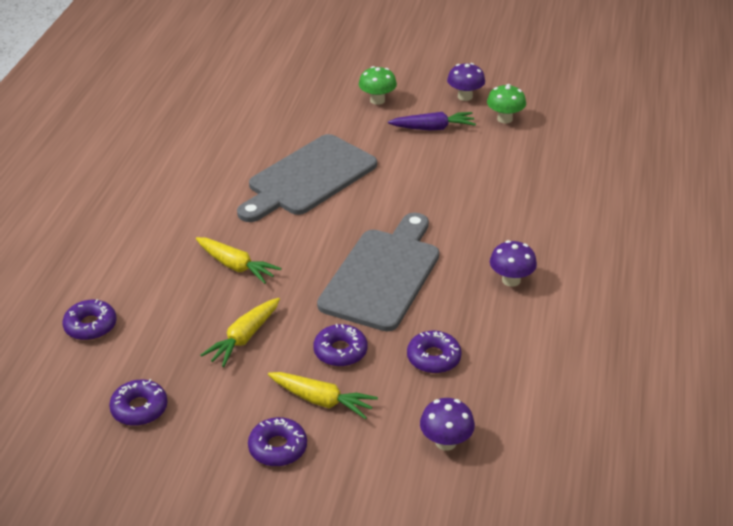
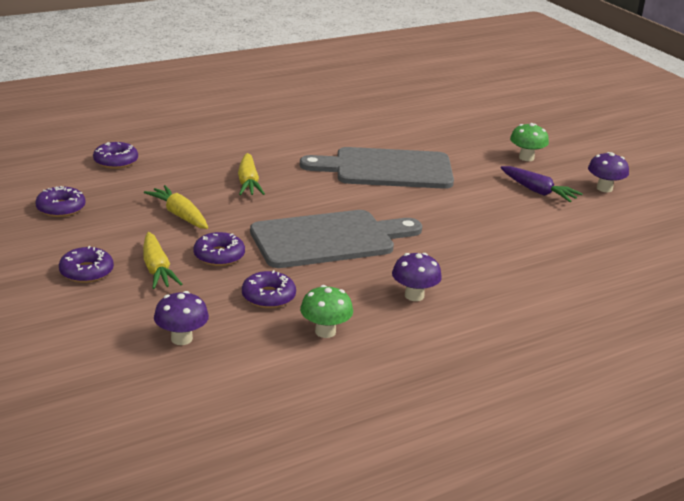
camera: 45 degrees right, 10 degrees down
yellow carrot [200,298,280,367] -> yellow carrot turned 60 degrees clockwise [144,185,208,229]
green mushroom [487,84,526,124] -> green mushroom moved to [300,285,353,338]

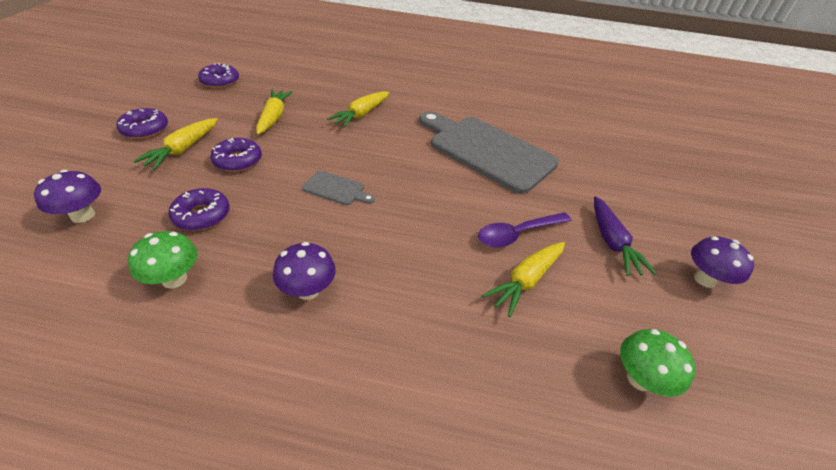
camera: 40 degrees right, 15 degrees up
purple donut [93,142,138,169] -> none
grey cutting board [250,210,422,268] -> grey cutting board [302,171,375,205], size x0.41
green mushroom [510,123,549,161] -> green mushroom moved to [620,329,696,397]
none -> purple spoon [478,212,572,247]
none -> yellow carrot [482,242,565,317]

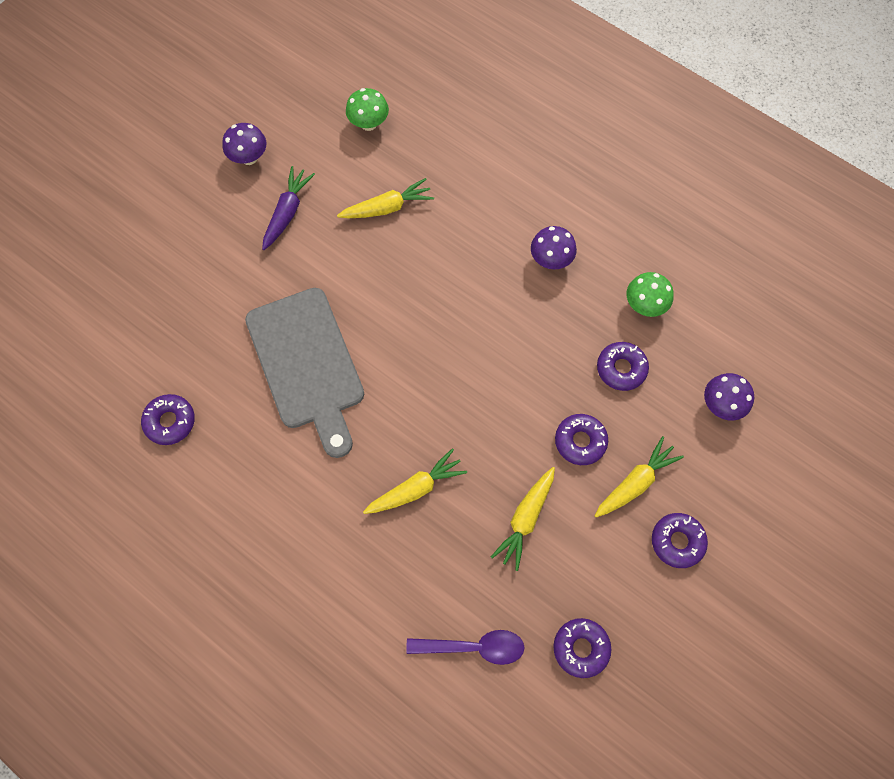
camera: 150 degrees left, 25 degrees up
grey cutting board [302,171,375,205] -> none
purple spoon [478,212,572,247] -> purple spoon moved to [406,630,525,665]
none -> purple donut [141,394,195,445]

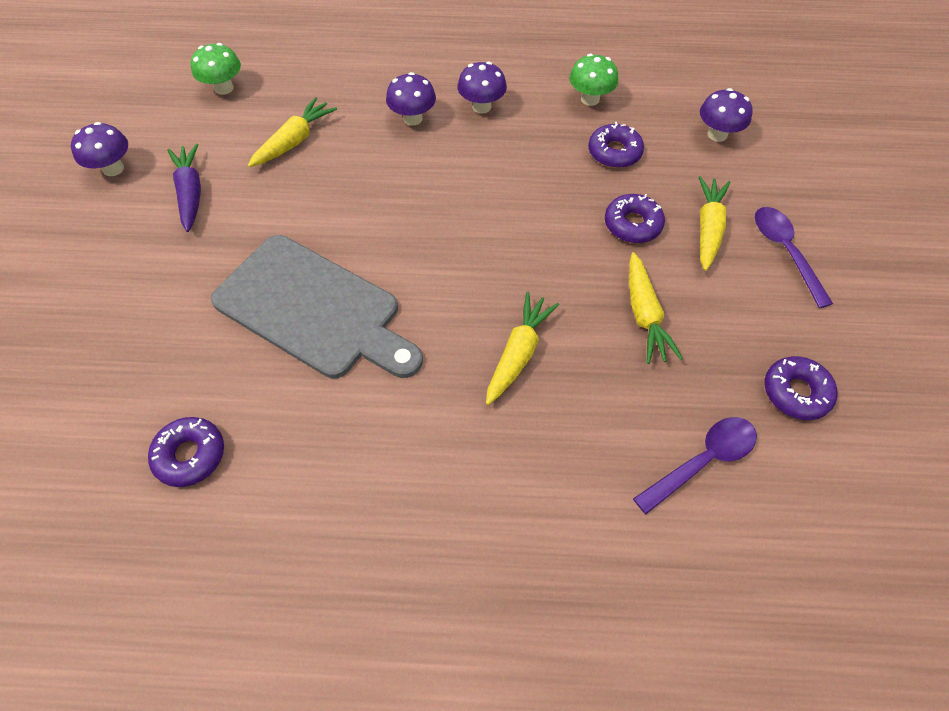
camera: 35 degrees left, 10 degrees down
purple donut [652,513,708,568] -> purple spoon [755,207,833,308]
none -> purple mushroom [386,72,436,125]

